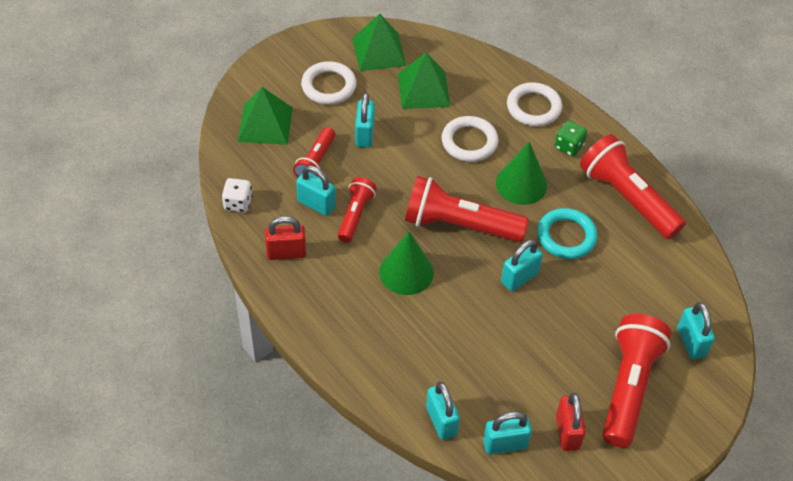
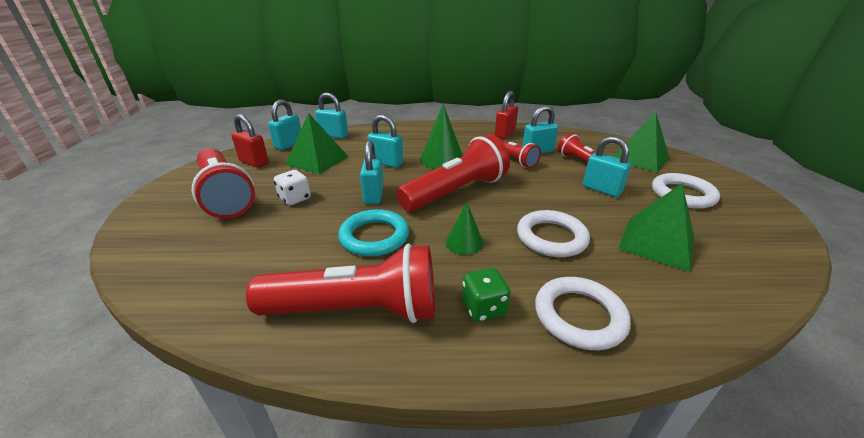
camera: 130 degrees right, 20 degrees down
white dice [222,178,253,212] -> white dice moved to [274,170,311,205]
green pyramid [353,14,406,71] -> green pyramid moved to [285,113,349,174]
green cone [496,142,547,205] -> green cone [446,202,484,255], size x0.60
turquoise padlock [677,302,715,359] -> turquoise padlock moved to [367,115,403,168]

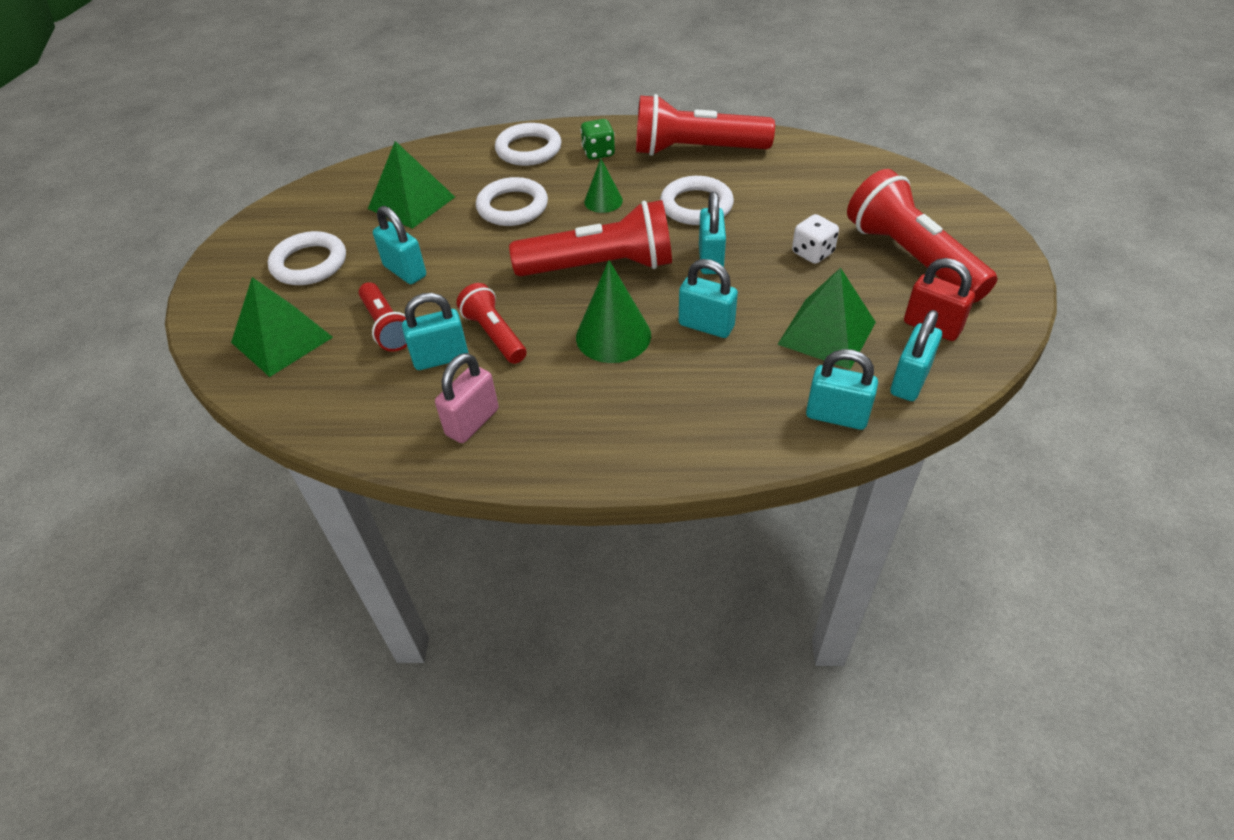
camera: 175 degrees left, 15 degrees up
turquoise ring [338,209,409,256] -> white ring [660,176,734,225]
red flashlight [396,134,510,212] -> red flashlight turned 150 degrees counterclockwise [509,200,672,276]
red padlock [495,91,518,139] -> pink padlock [435,353,499,443]

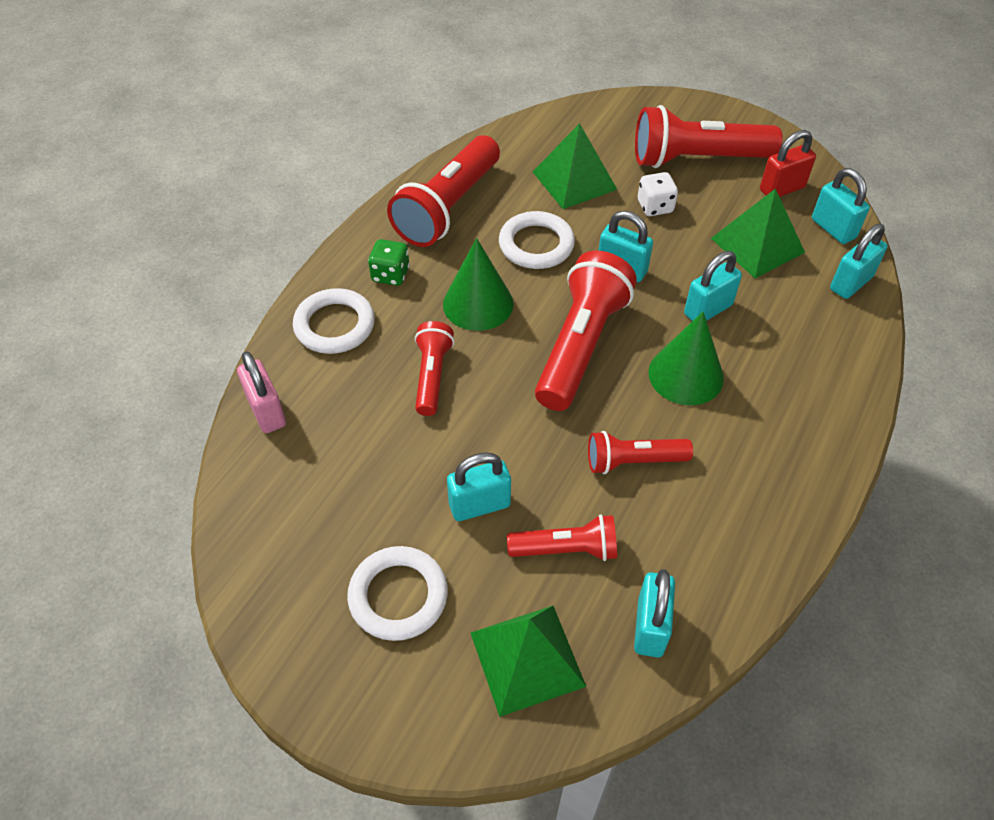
camera: 65 degrees left, 5 degrees up
green pyramid [368,141,455,229] -> green pyramid moved to [533,123,617,209]
turquoise padlock [402,293,468,370] -> turquoise padlock moved to [634,569,675,657]
pink padlock [435,353,499,443] -> pink padlock moved to [237,351,286,433]
white ring [476,177,548,226] -> red flashlight [415,321,455,416]
green cone [584,158,623,213] -> green cone [443,238,514,331], size x1.66

